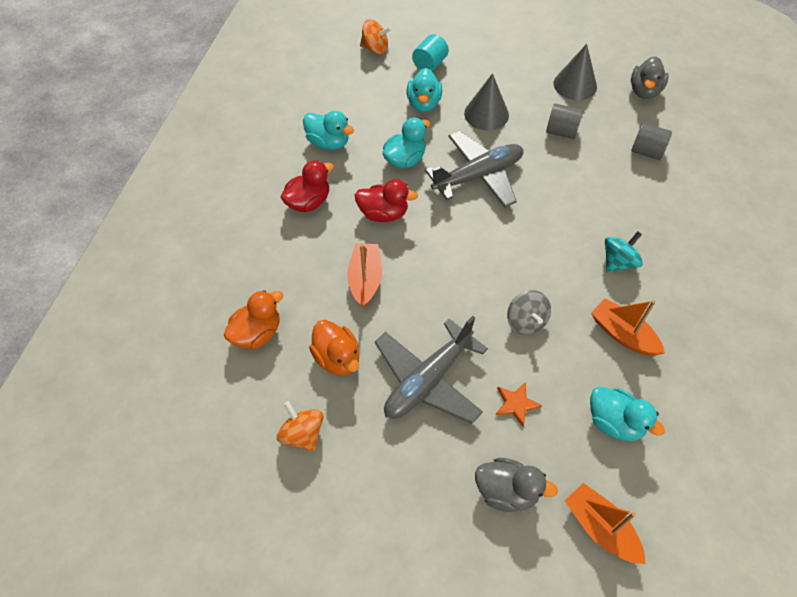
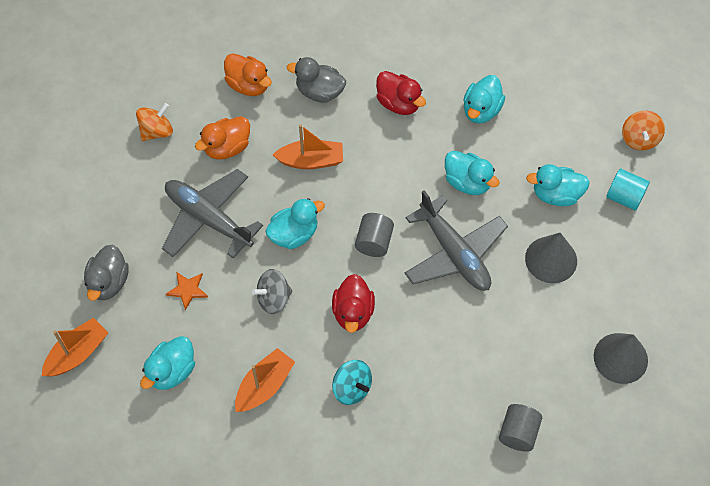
camera: 85 degrees right, 5 degrees up
red duck [355,179,418,222] -> red duck moved to [332,274,375,333]
grey cylinder [546,104,583,139] -> grey cylinder moved to [355,213,394,257]
grey duck [631,57,669,99] -> grey duck moved to [287,57,346,102]
none -> turquoise duck [265,198,325,249]

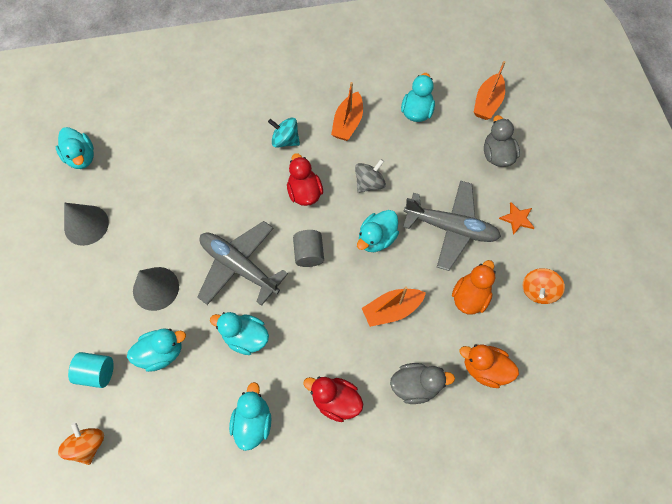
camera: 160 degrees right, 5 degrees up
orange star [166,272,208,310] -> orange star moved to [499,202,534,235]
grey cylinder [499,404,542,452] -> none
none -> turquoise duck [56,127,94,169]

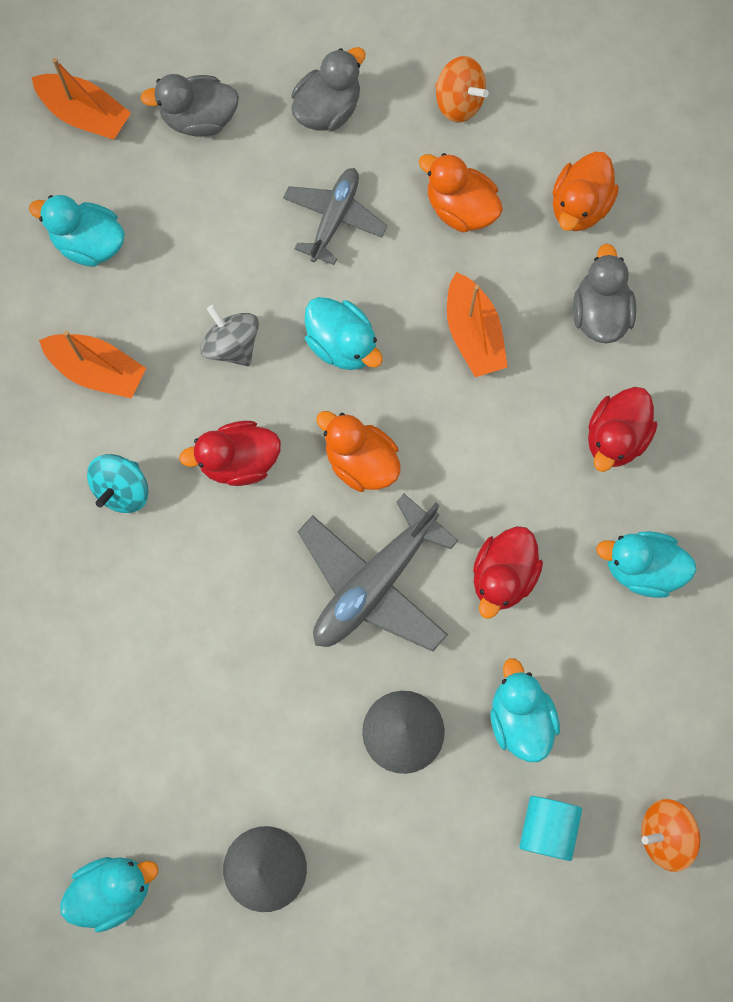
camera: 85 degrees left, 10 degrees up
turquoise duck [210,312,269,355] -> red duck [473,526,543,619]
grey cylinder [293,230,324,267] -> orange duck [316,411,401,492]
grey plane [403,181,501,271] -> grey plane [283,168,387,265], size x0.63
orange star [499,202,534,235] -> grey duck [291,47,366,131]

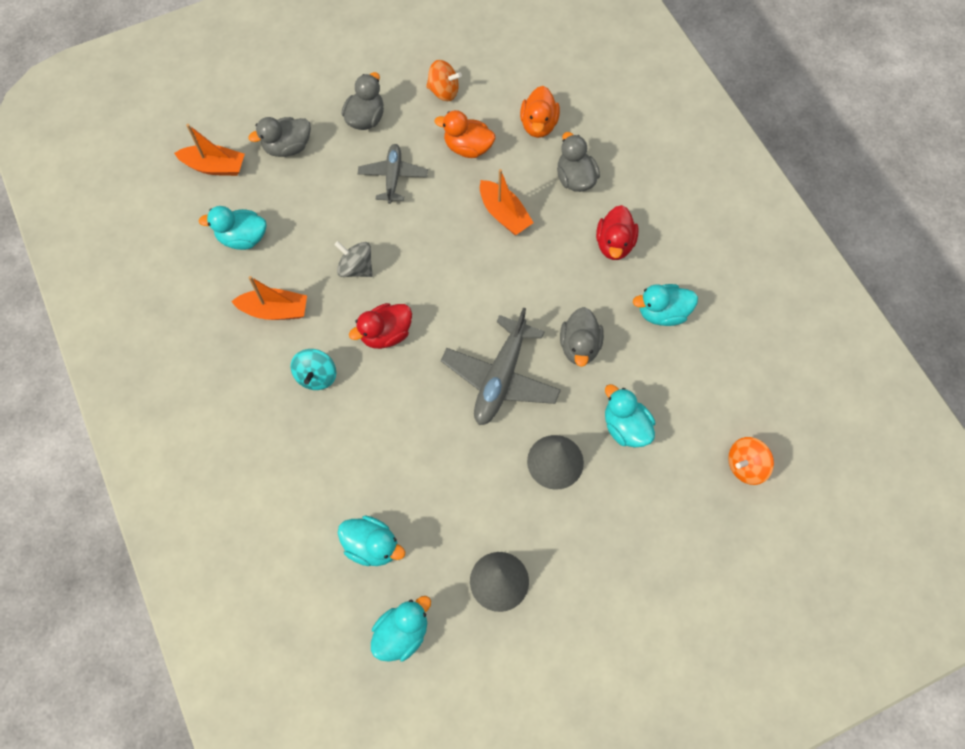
camera: 20 degrees left, 10 degrees down
turquoise duck [305,297,383,370] -> turquoise duck moved to [338,516,405,566]
orange duck [316,411,401,492] -> none
red duck [473,526,543,619] -> grey duck [560,307,604,367]
turquoise cylinder [519,796,582,861] -> none

